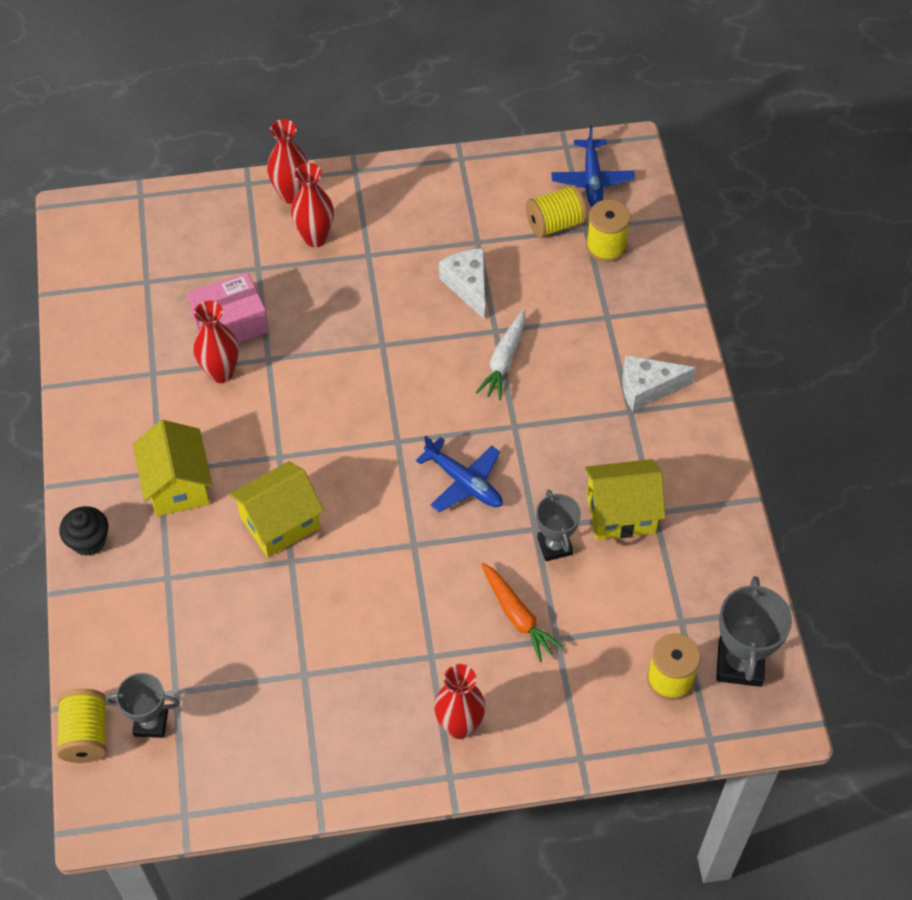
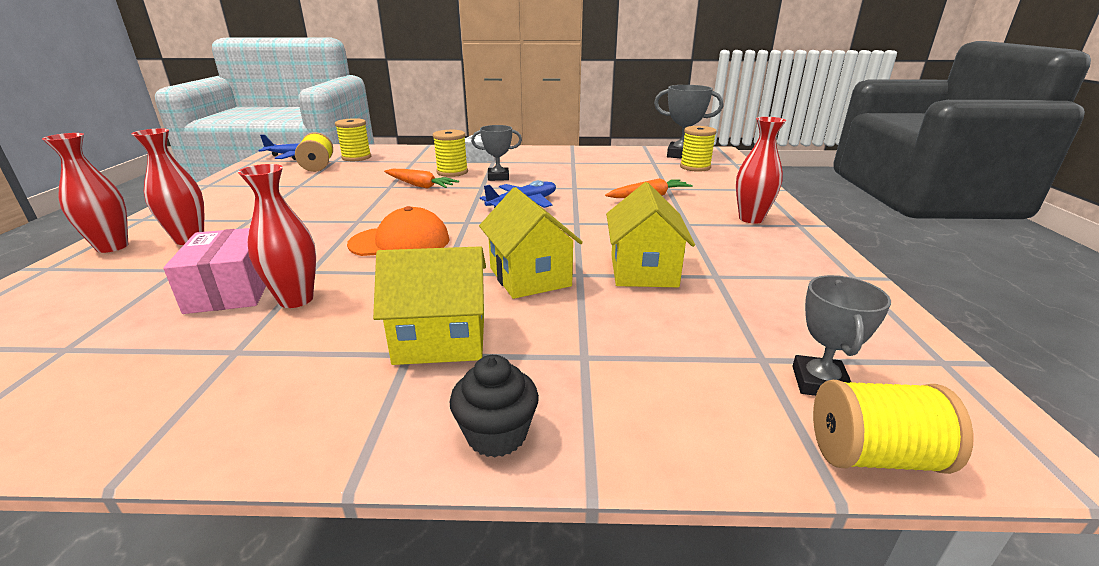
camera: 80 degrees left, 30 degrees down
white cheese [439,248,485,320] -> none
white carrot [476,309,525,400] -> orange carrot [384,169,459,189]
grey trophy [536,490,581,561] -> grey trophy moved to [471,125,522,181]
yellow house [585,459,666,540] -> yellow house moved to [606,182,695,287]
none -> orange cap [347,206,450,256]
none -> yellow spool [433,130,468,177]

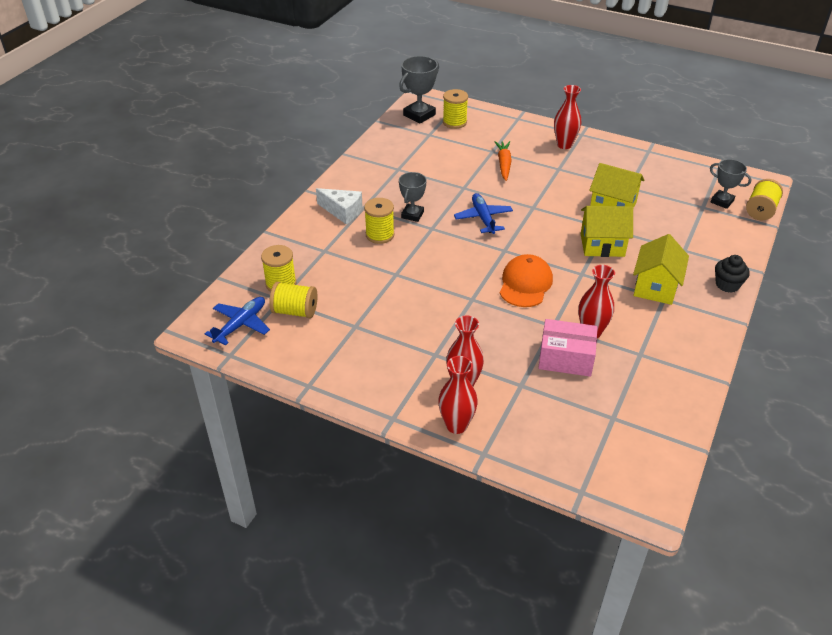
camera: 65 degrees left, 15 degrees up
orange carrot [384,169,459,189] -> none

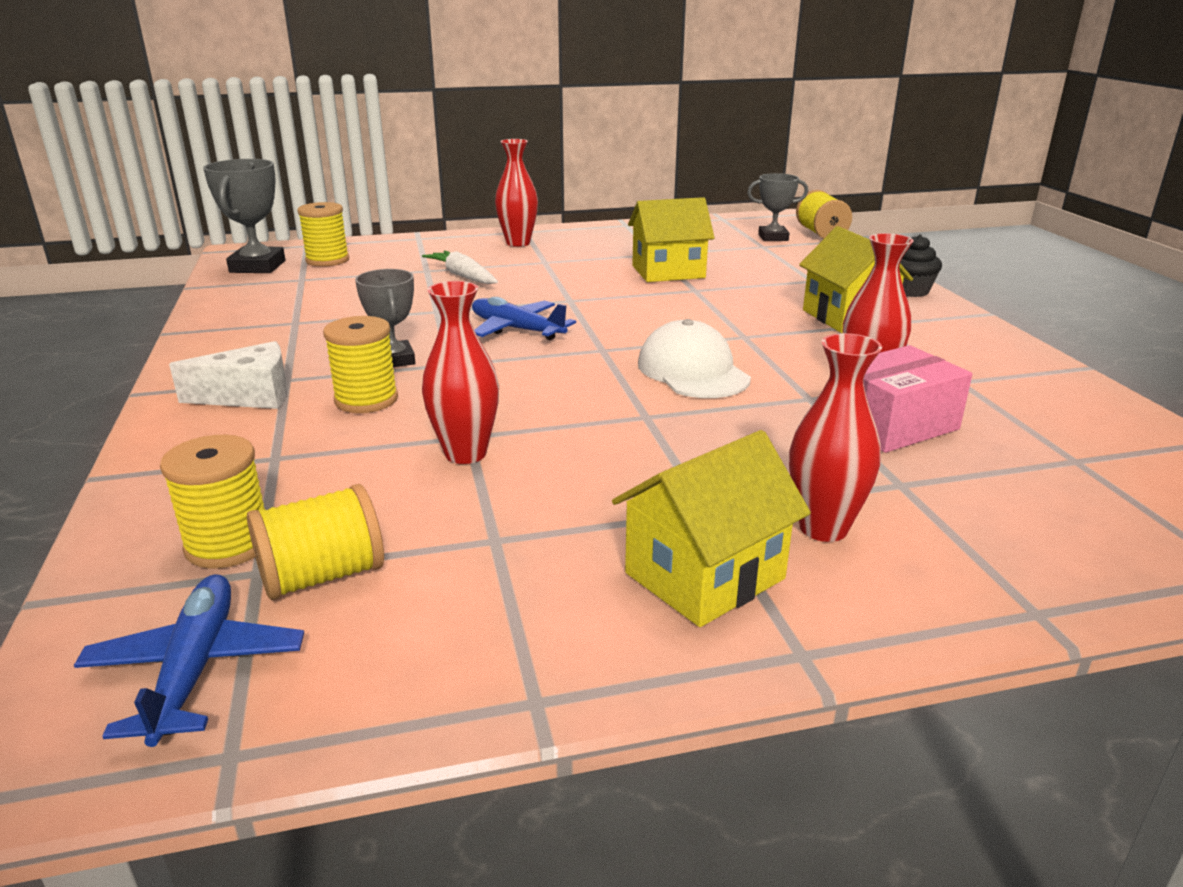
camera: 40 degrees left, 15 degrees down
red vase [438,356,478,434] -> red vase moved to [422,281,499,464]
orange carrot [495,141,512,181] -> white carrot [422,250,498,284]
orange cap [500,254,553,307] -> white cap [638,319,751,398]
yellow house [581,206,633,257] -> yellow house moved to [612,430,811,627]

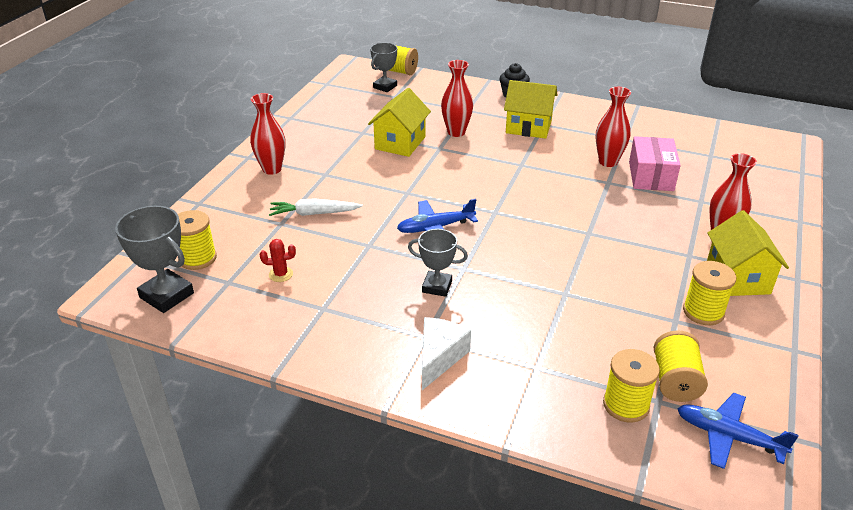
camera: 55 degrees left, 10 degrees up
yellow spool [323,316,398,413] -> yellow spool moved to [683,261,736,325]
red vase [422,281,499,464] -> red vase moved to [441,60,473,137]
white cap [638,319,751,398] -> none
none -> red cactus [260,239,296,282]

